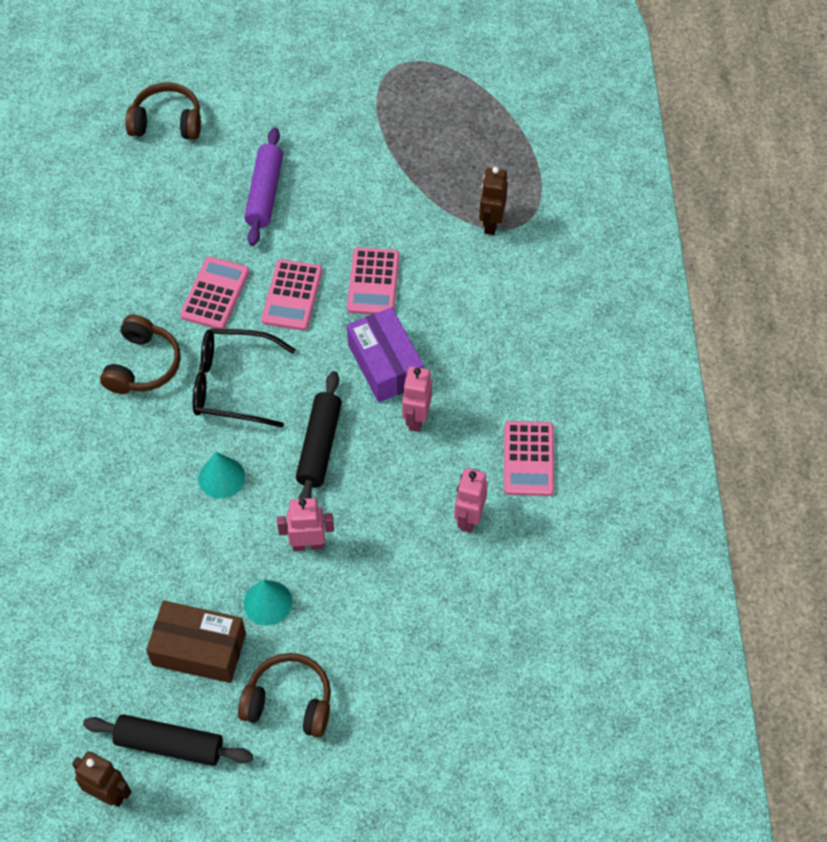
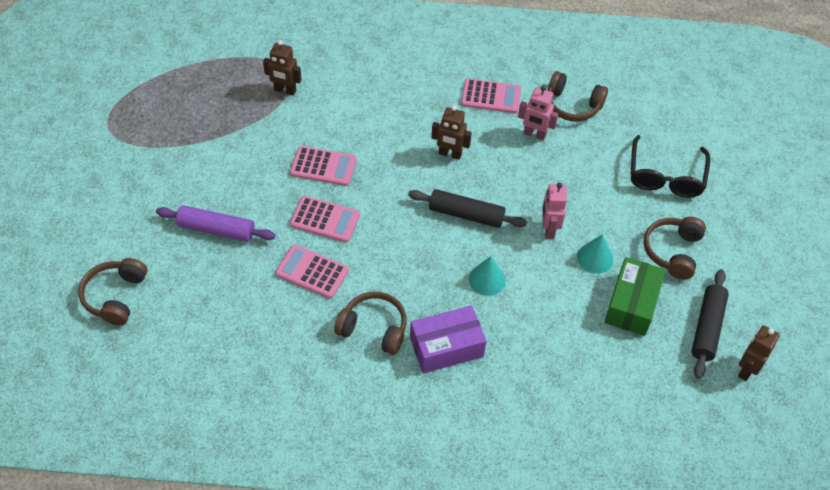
camera: 85 degrees left, 5 degrees down
brown box [146,601,246,683] -> green box [605,257,666,336]
black glasses [193,328,296,428] -> black glasses moved to [631,135,710,198]
purple box [347,307,424,402] -> purple box moved to [410,305,486,373]
pink robot [402,366,432,432] -> brown robot [431,105,472,160]
none -> brown headphones [548,71,608,121]

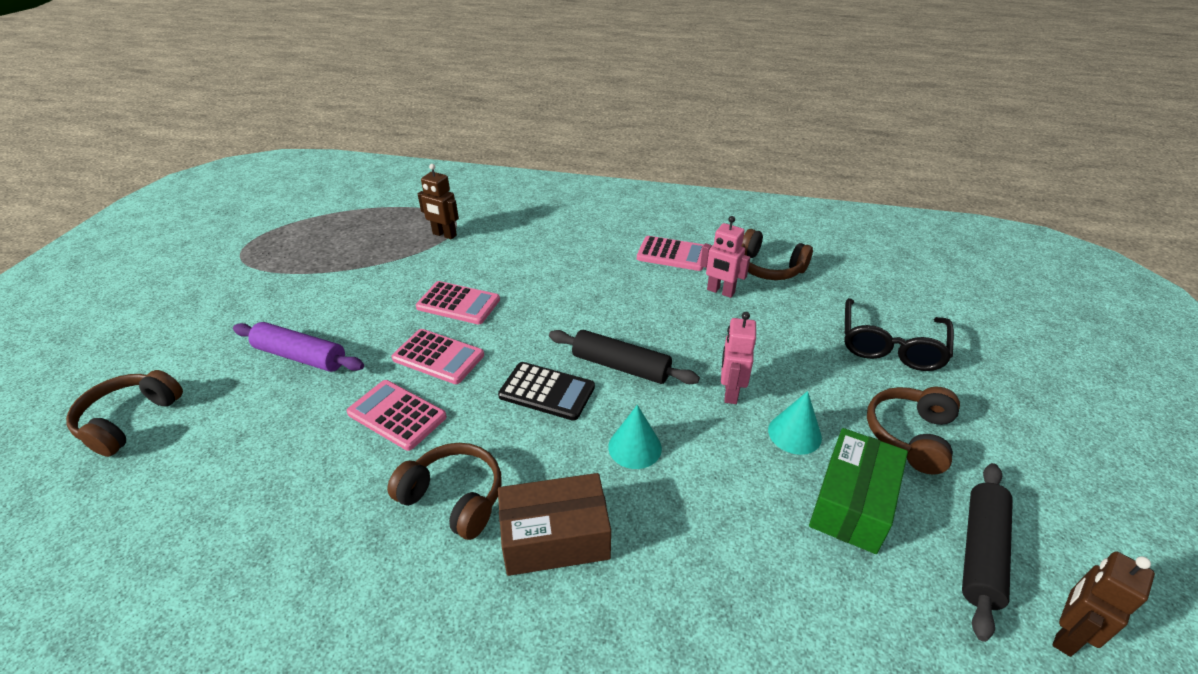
camera: 10 degrees right, 15 degrees down
purple box [410,305,486,373] -> brown box [498,473,611,576]
brown robot [431,105,472,160] -> none
none -> black calculator [498,362,595,421]

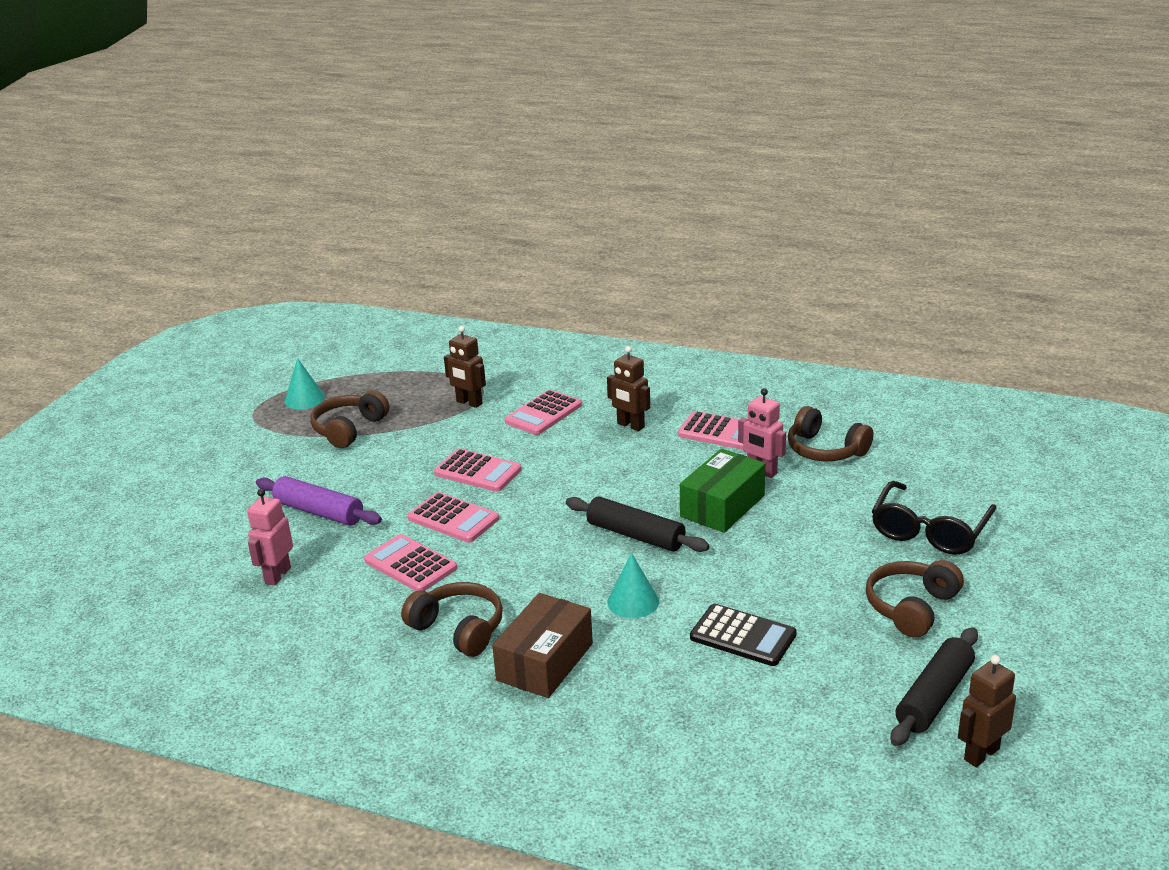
camera: 10 degrees right, 10 degrees down
brown headphones [66,370,183,457] -> brown headphones moved to [310,391,389,448]
black calculator [498,362,595,421] -> black calculator moved to [690,604,797,666]
brown box [498,473,611,576] -> brown box turned 60 degrees counterclockwise [492,593,593,698]
pink robot [721,312,756,404] -> pink robot moved to [247,489,293,586]
turquoise cone [768,391,822,455] -> turquoise cone moved to [285,358,325,410]
green box [809,428,908,554] -> green box moved to [680,449,765,533]
none -> pink calculator [505,389,582,435]
none -> brown robot [607,346,650,431]

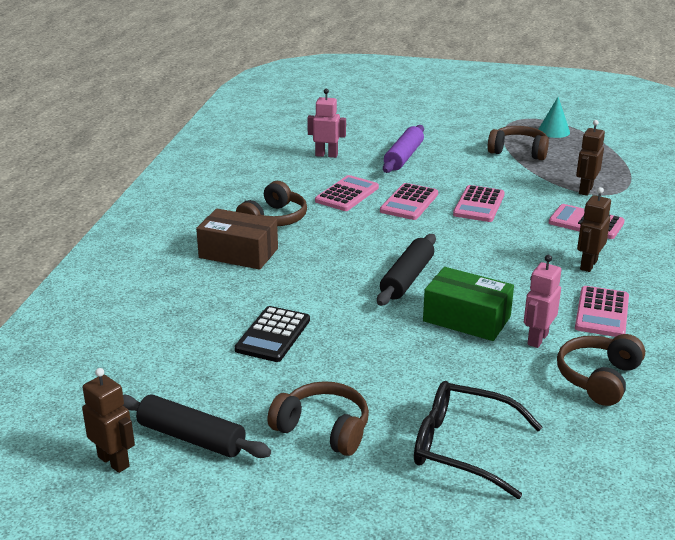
camera: 80 degrees right, 0 degrees up
turquoise cone [607,553,659,618] -> none

